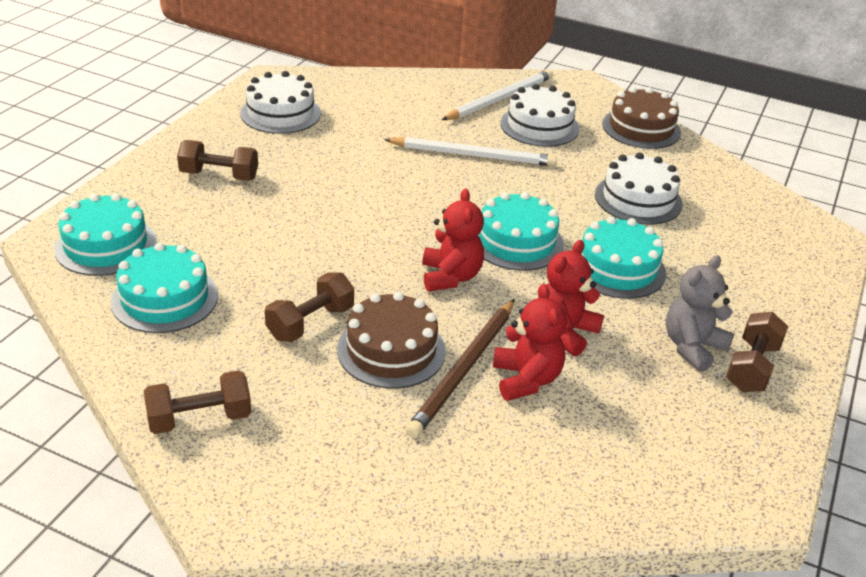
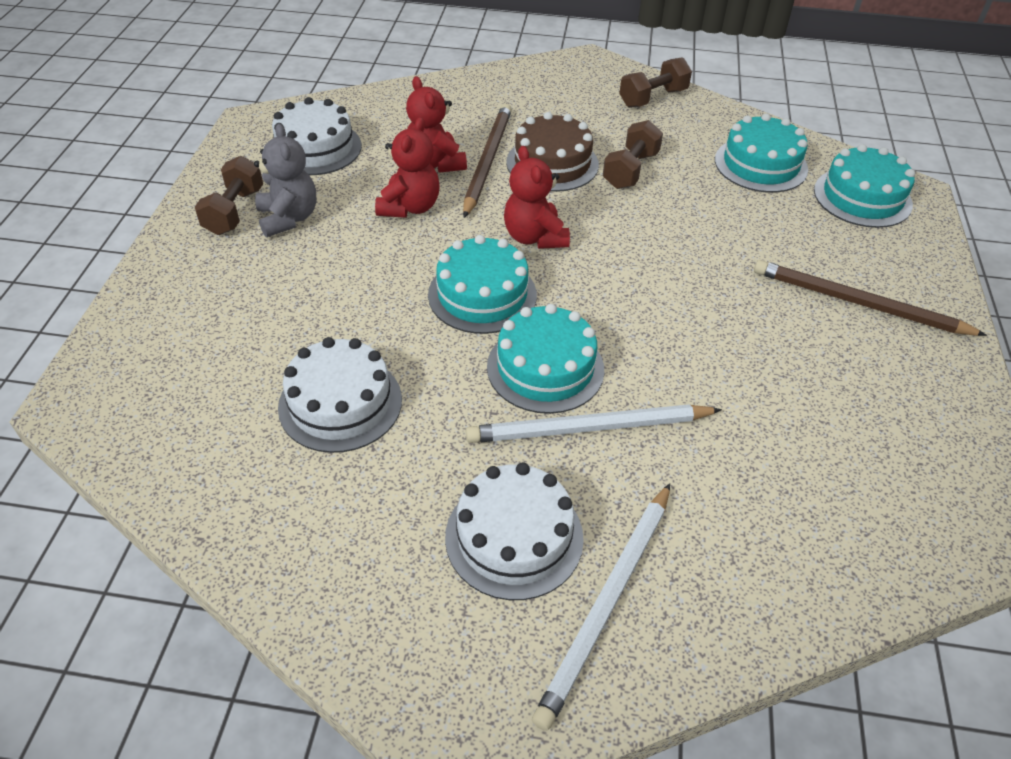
camera: 165 degrees right, 10 degrees up
brown dumbbell [177,140,258,181] -> brown pencil [754,260,987,336]
white cake [240,71,321,134] -> white cake moved to [272,97,362,175]
turquoise cake [581,216,666,299] -> turquoise cake moved to [487,304,604,414]
brown cake [602,87,681,149] -> none
grey teddy bear [666,255,734,372] -> grey teddy bear turned 45 degrees counterclockwise [254,124,316,237]

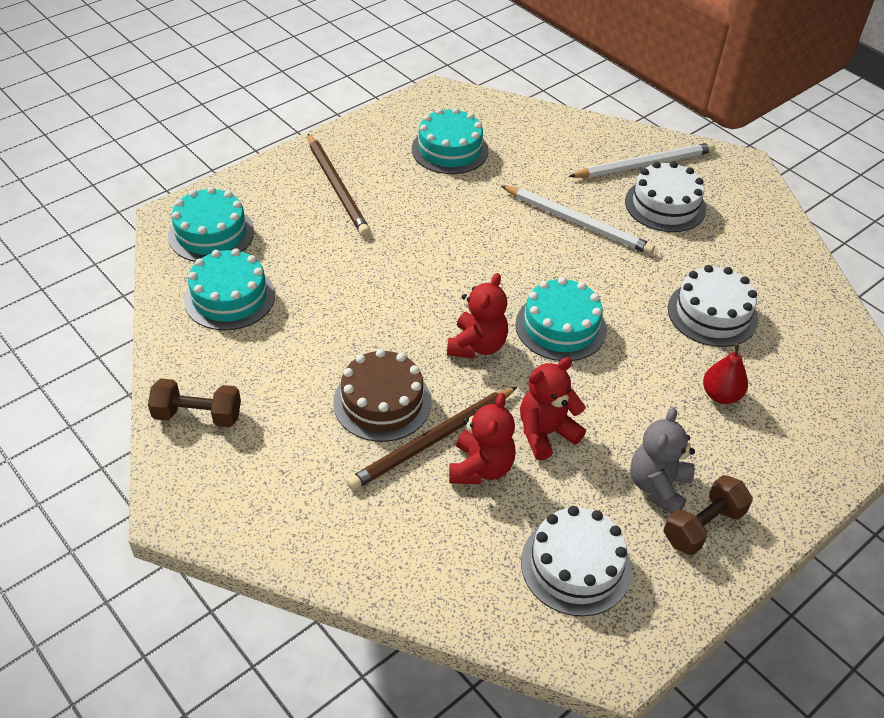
camera: 140 degrees left, 0 degrees up
turquoise cake [487,304,604,414] -> turquoise cake moved to [412,107,489,174]
brown dumbbell [603,120,663,189] -> none
none -> red pear [703,343,748,404]

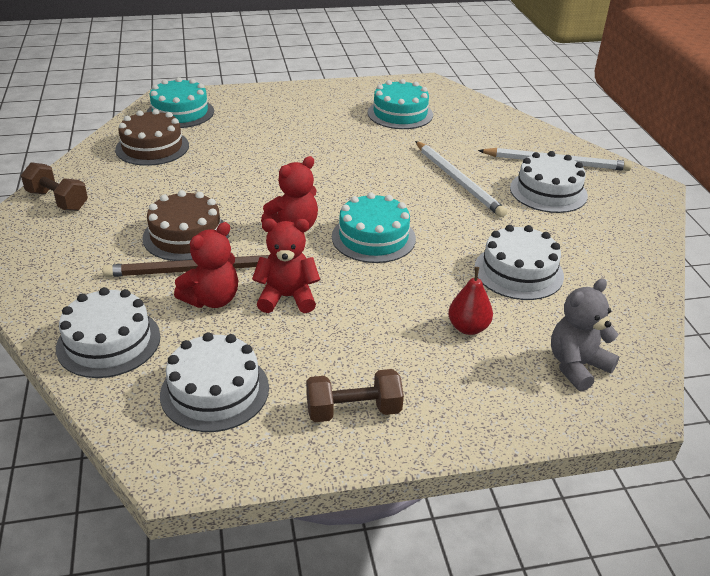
camera: 30 degrees right, 10 degrees down
turquoise cake [184,248,275,331] -> brown cake [115,109,189,166]
brown pencil [308,134,370,236] -> none
grey teddy bear [630,408,695,514] -> grey teddy bear moved to [551,278,620,392]
none -> white cake [56,287,161,378]

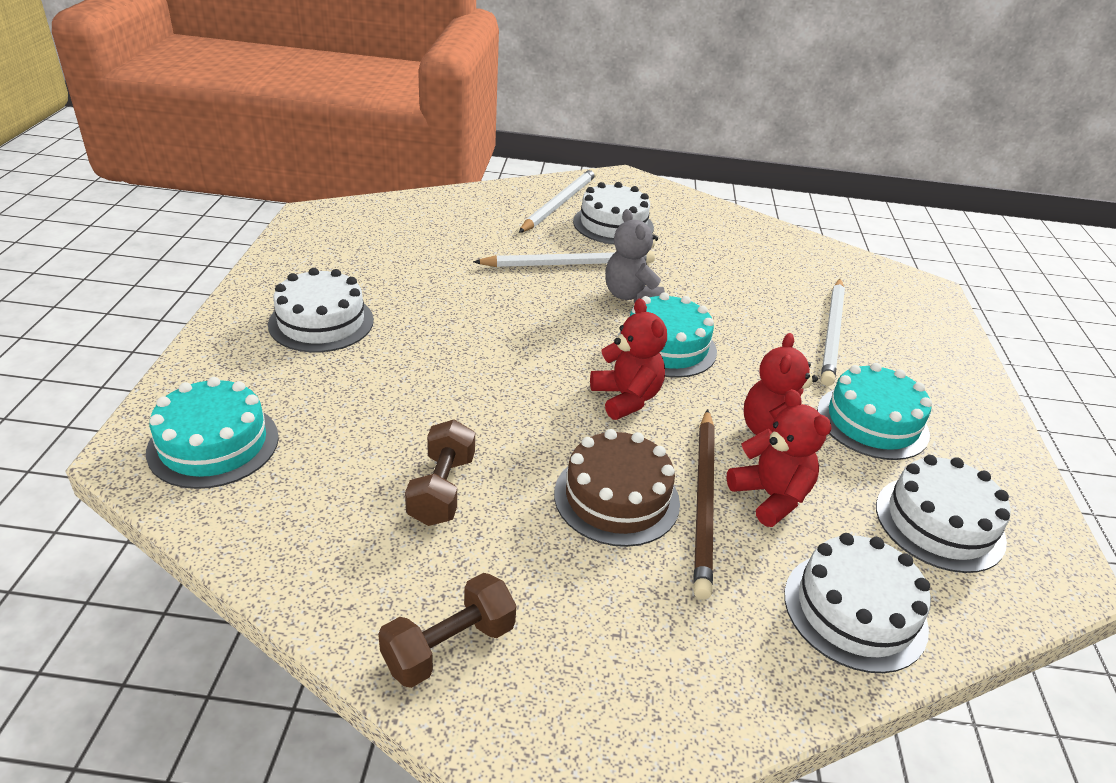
camera: 75 degrees left, 0 degrees up
brown cake [115,109,189,166] -> none
brown dumbbell [306,369,404,422] -> brown dumbbell moved to [405,419,475,526]
turquoise cake [368,79,433,129] -> turquoise cake moved to [817,363,932,460]
red pear [448,267,493,335] -> white pencil [821,279,845,386]
white cake [474,225,564,300] -> white cake moved to [268,268,374,352]
grey teddy bear [551,278,620,392] -> grey teddy bear moved to [605,209,665,304]

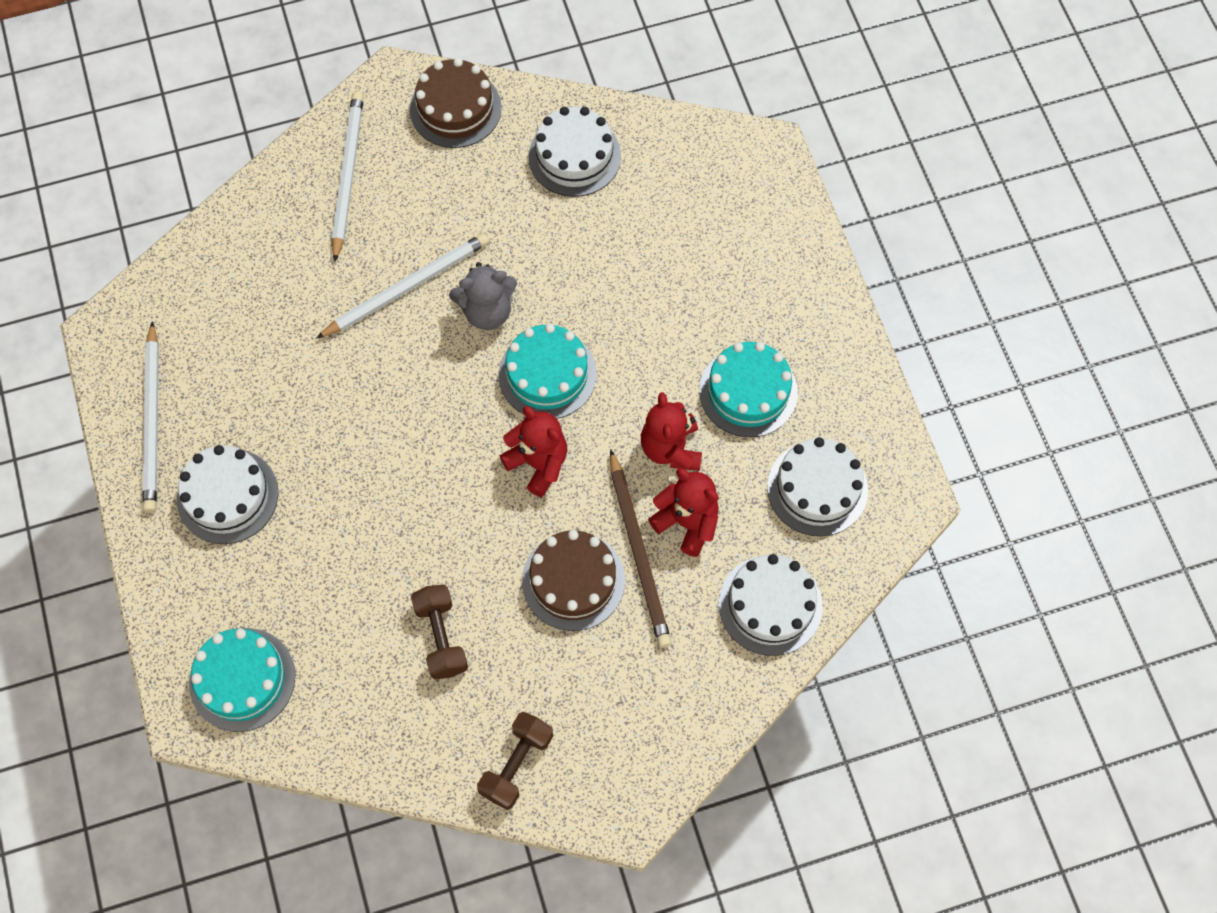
camera: 20 degrees left, 30 degrees up
white cake [573,182,654,244] -> white cake moved to [528,107,621,197]
grey teddy bear [605,209,665,304] -> grey teddy bear turned 60 degrees counterclockwise [449,262,517,330]
white pencil [821,279,845,386] -> white pencil moved to [142,321,159,513]
none -> brown cake [410,58,501,148]

